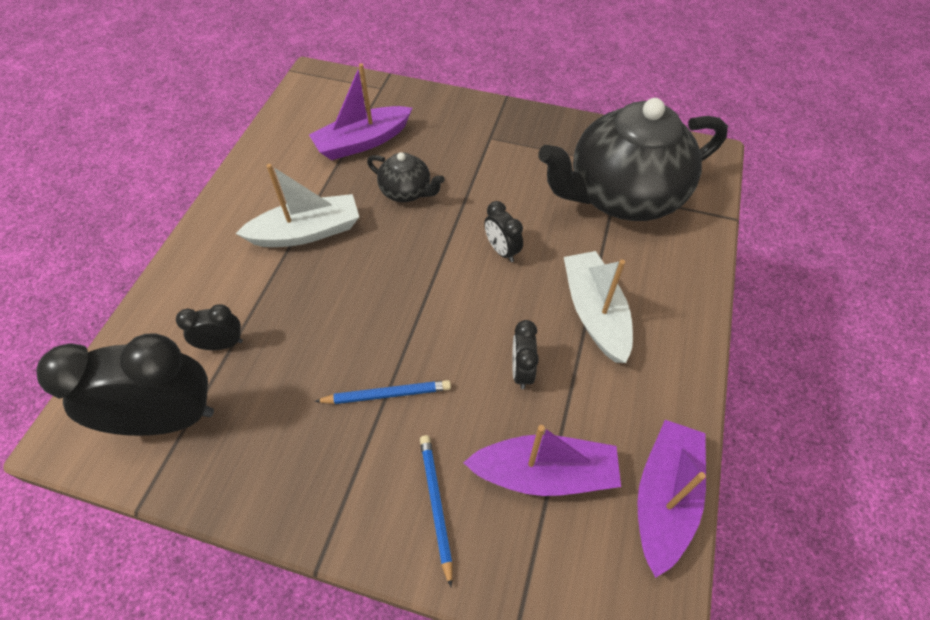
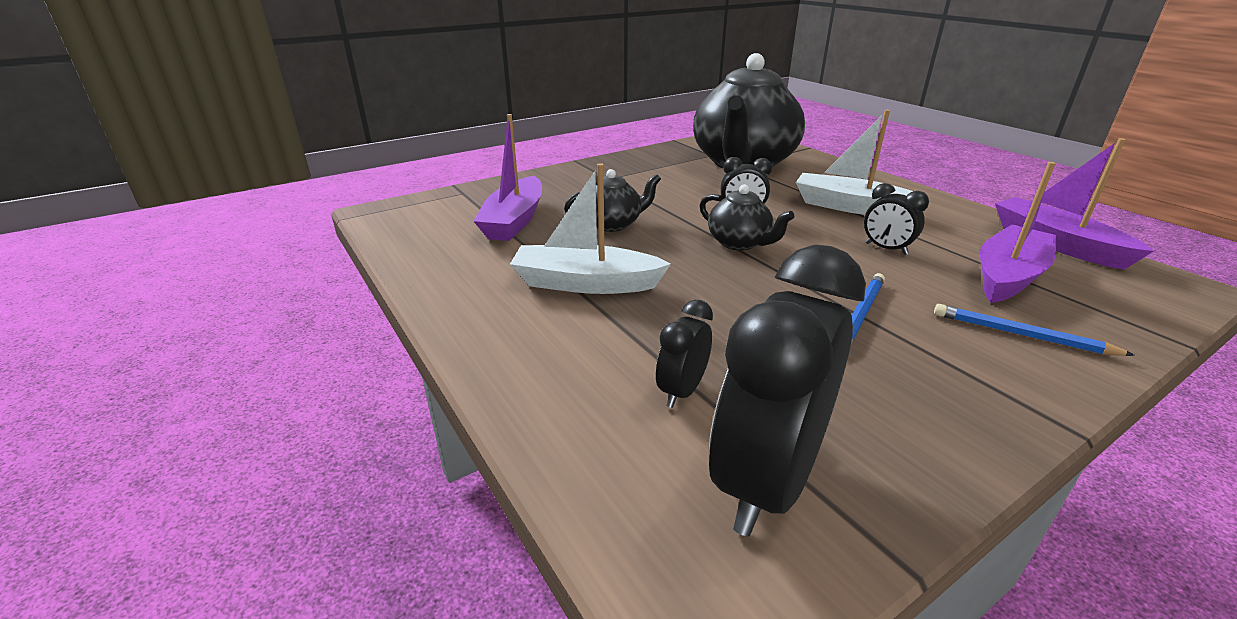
camera: 50 degrees left, 25 degrees down
white boat [235,164,359,247] -> white boat turned 105 degrees counterclockwise [510,163,671,294]
none -> black teapot [700,184,795,250]

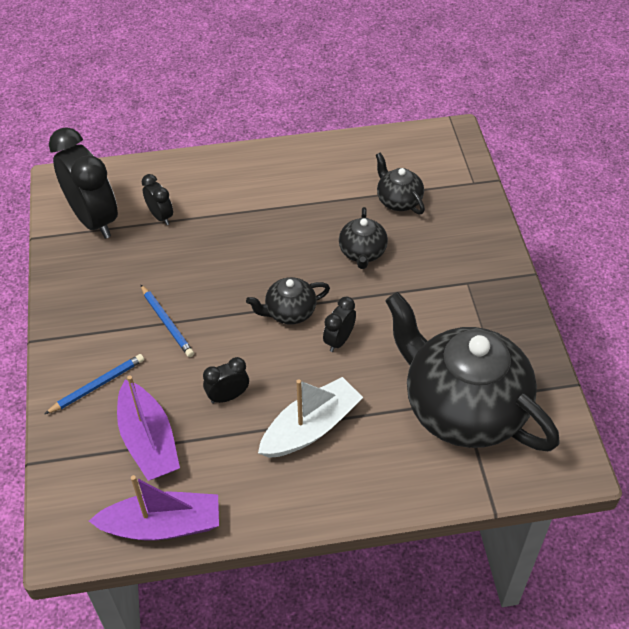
camera: 115 degrees right, 20 degrees up
purple boat [474,114,542,241] -> black teapot [376,152,425,214]
white boat [510,163,671,294] -> none

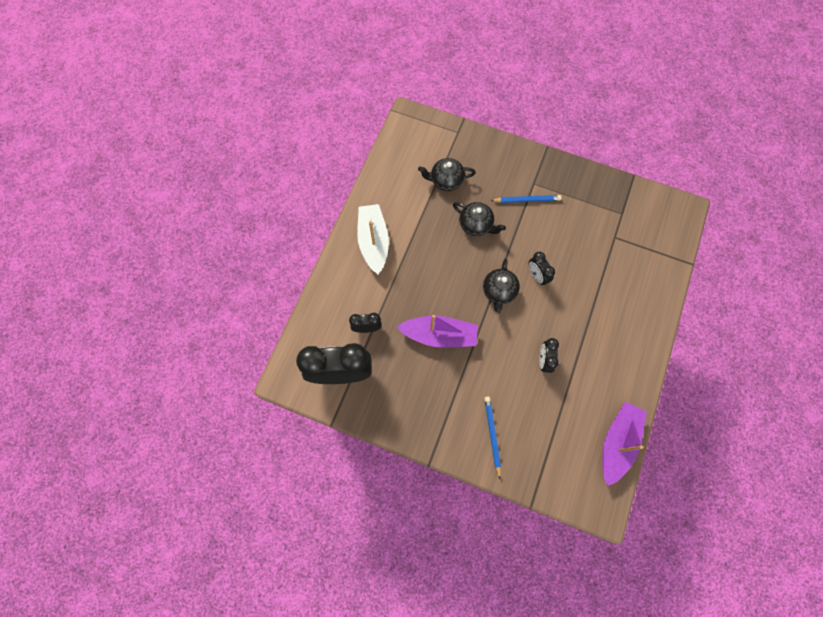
camera: 60 degrees left, 20 degrees up
purple boat [117,375,180,481] -> purple boat moved to [397,315,478,348]
blue pencil [140,284,194,357] -> blue pencil moved to [490,195,562,203]
white boat [258,377,363,458] -> white boat moved to [357,204,389,274]
black teapot [385,292,559,451] -> none

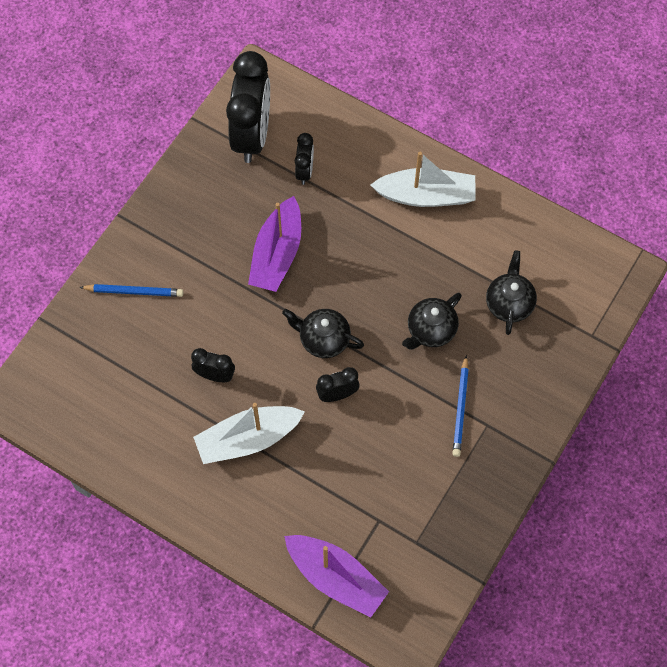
camera: 100 degrees right, 5 degrees down
purple boat [602,402,647,486] -> purple boat moved to [284,535,389,618]
none -> white boat [193,403,305,464]

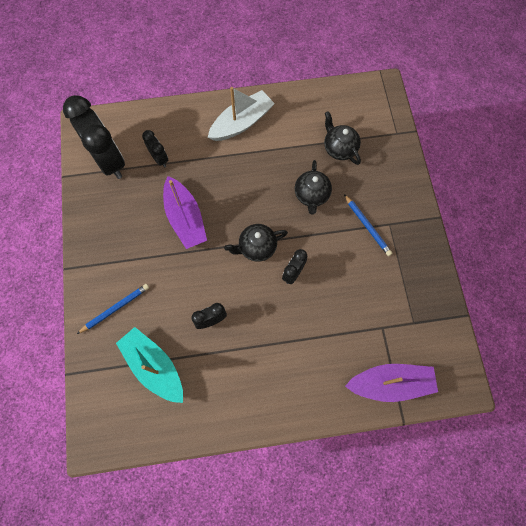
camera: 40 degrees left, 5 degrees up
white boat [193,403,305,464] -> none
none -> turquoise boat [116,327,183,403]

